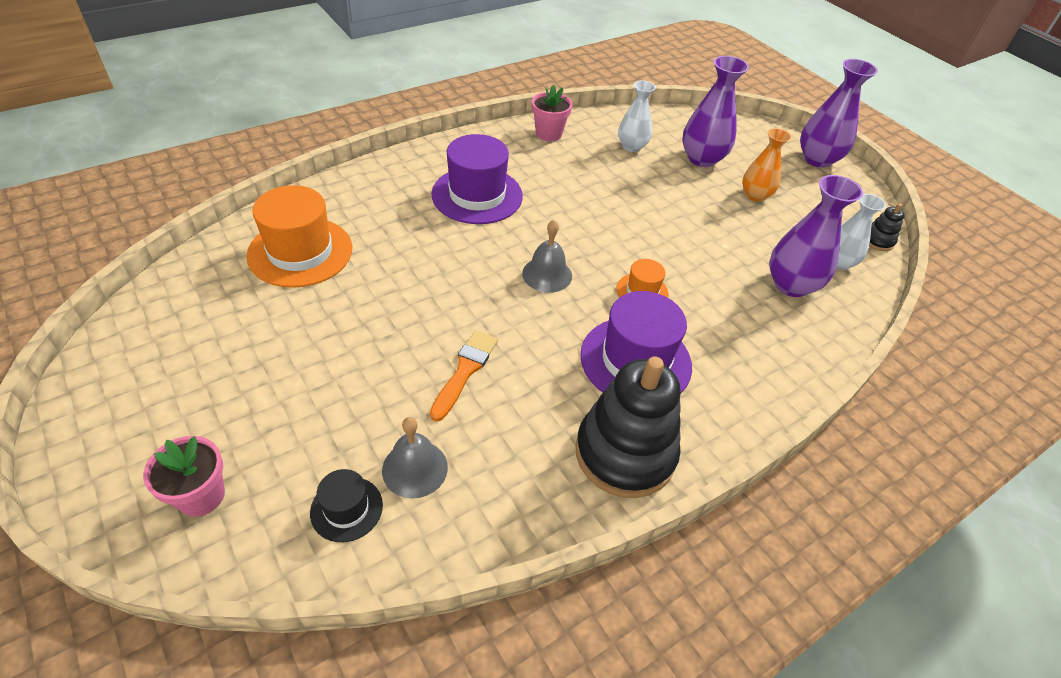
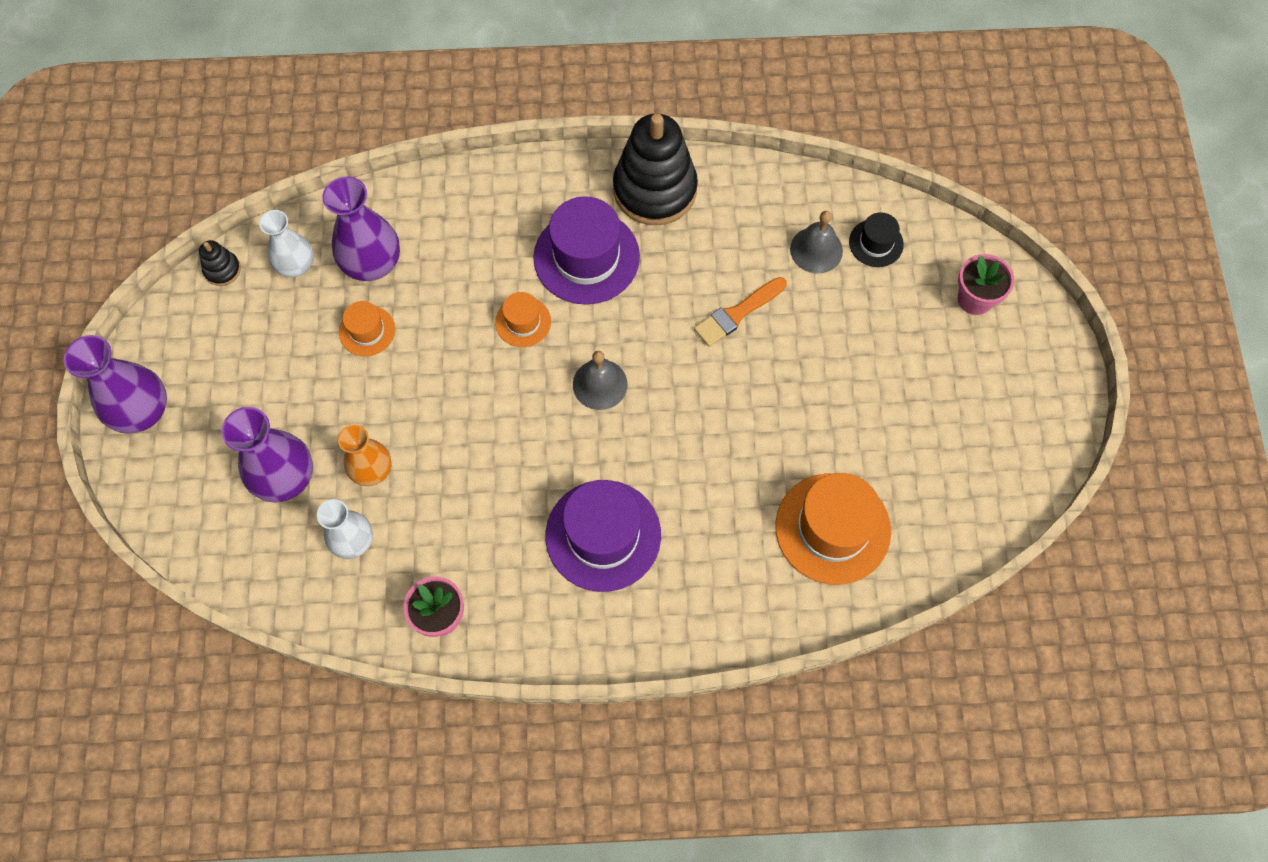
camera: 145 degrees left, 20 degrees up
orange vase [742,128,791,202] -> orange vase moved to [338,424,391,486]
none -> orange hat [339,301,395,356]

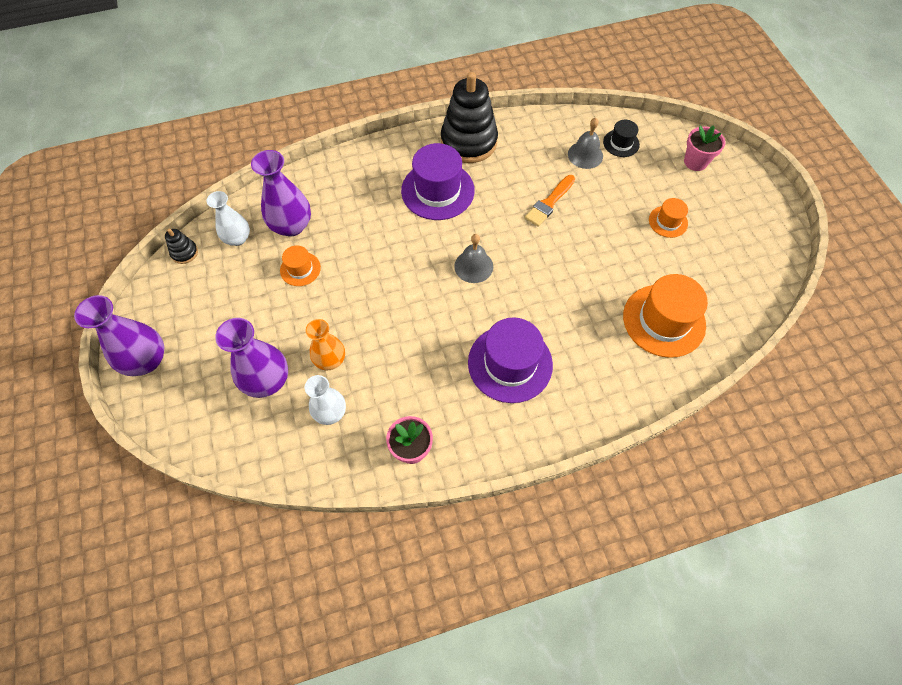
camera: 15 degrees left, 5 degrees down
orange hat [495,292,551,347] -> orange hat moved to [649,198,688,238]

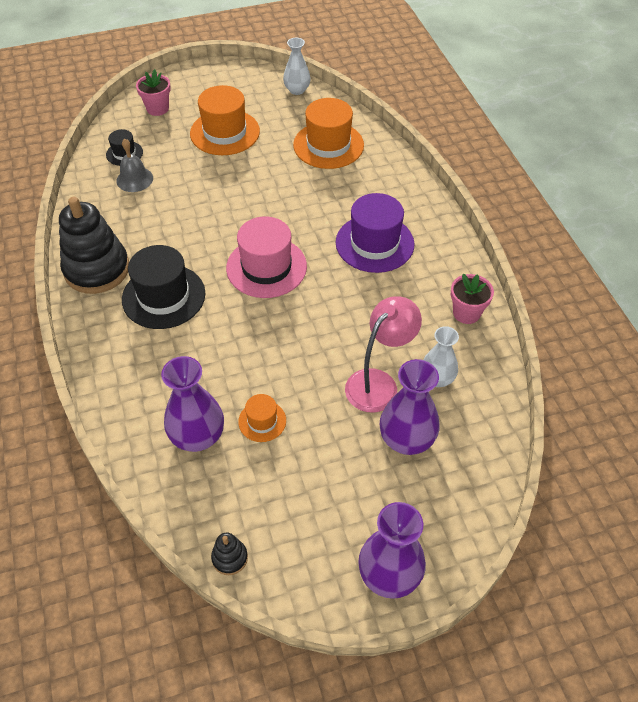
camera: 90 degrees left, 10 degrees down
white vase [207,191,250,246] -> white vase moved to [283,38,311,95]
orange vase [306,319,345,370] -> pink lamp [345,296,422,413]
purple hat [401,143,475,220] -> black hat [122,245,205,329]
grey bell [454,234,493,283] -> pink hat [226,216,307,298]
orange brush [525,175,575,227] -> none
orange hat [649,198,688,238] -> orange hat [190,85,260,155], size x1.94

